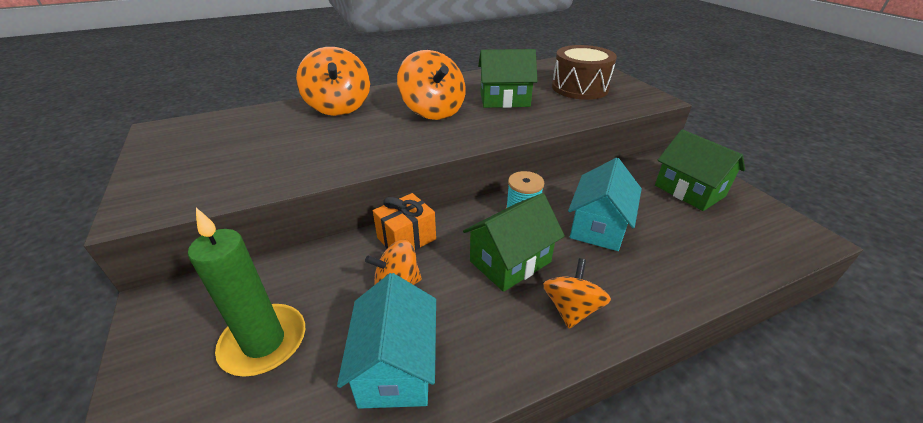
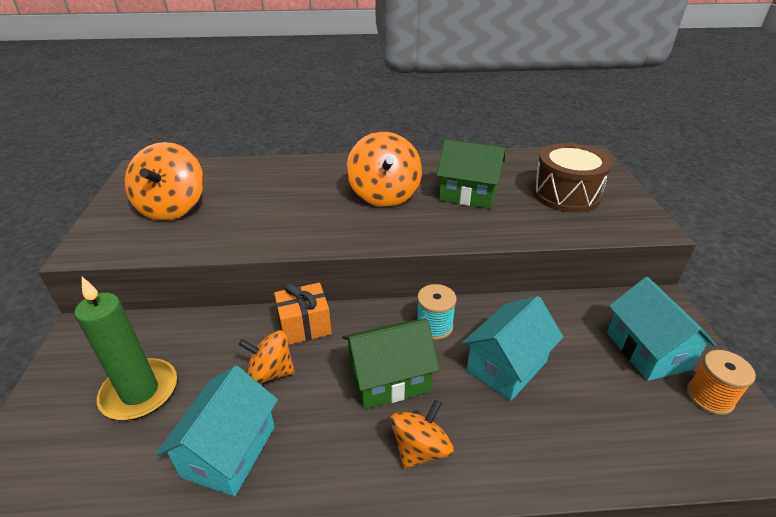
camera: 20 degrees right, 0 degrees up
orange spinning top [296,47,370,116] -> orange spinning top moved to [125,142,204,221]
green house [655,129,745,211] -> turquoise house [607,277,716,381]
none -> orange spool [687,350,756,415]

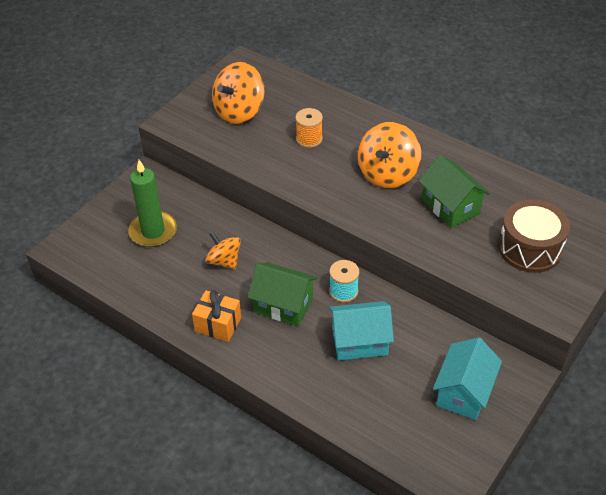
camera: 40 degrees right, 10 degrees up
turquoise house [156,365,278,497] -> none
orange gift [274,283,332,345] -> orange gift moved to [192,290,241,342]
orange spinning top [390,400,454,469] -> none
orange spool [687,350,756,415] -> orange spool moved to [295,108,323,148]

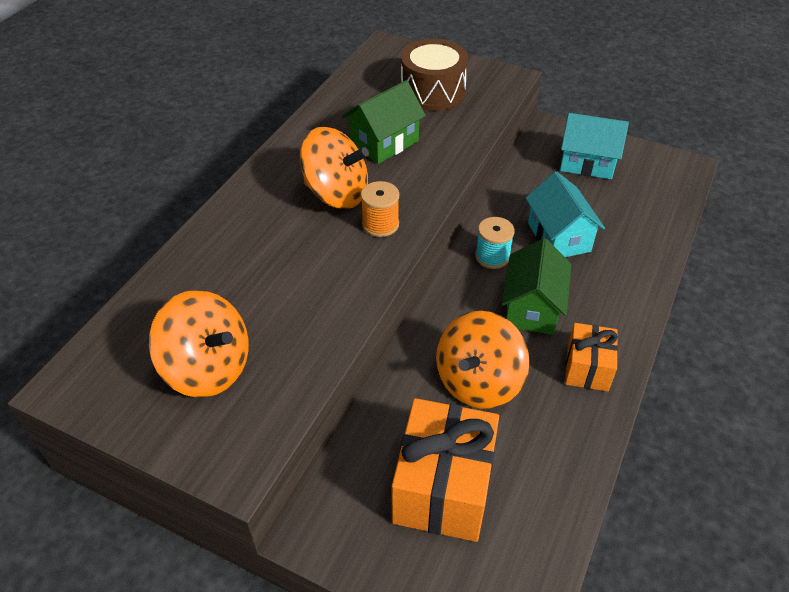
camera: 100 degrees left, 0 degrees up
green candle [128,160,177,247] -> orange gift [392,398,499,542]
orange spinning top [205,232,241,269] -> orange spinning top [436,311,530,409], size x1.61
orange spool [295,108,323,148] -> orange spool moved to [361,181,399,237]

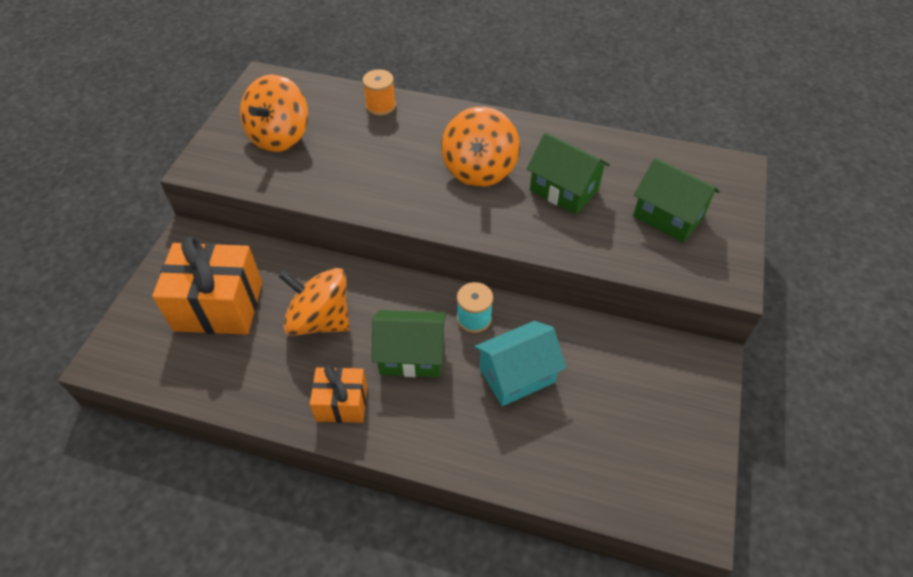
camera: 80 degrees right, 5 degrees up
orange spool [361,181,399,237] -> orange spool moved to [363,69,396,116]
brown drum [401,39,468,111] -> green house [633,158,720,243]
turquoise house [560,113,629,179] -> none

